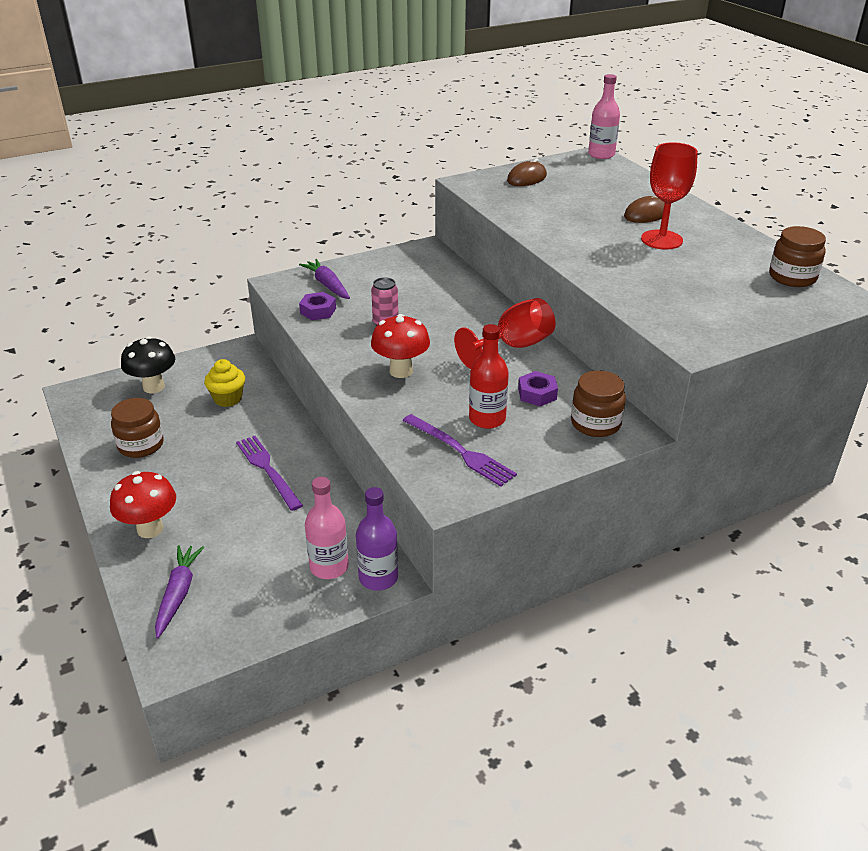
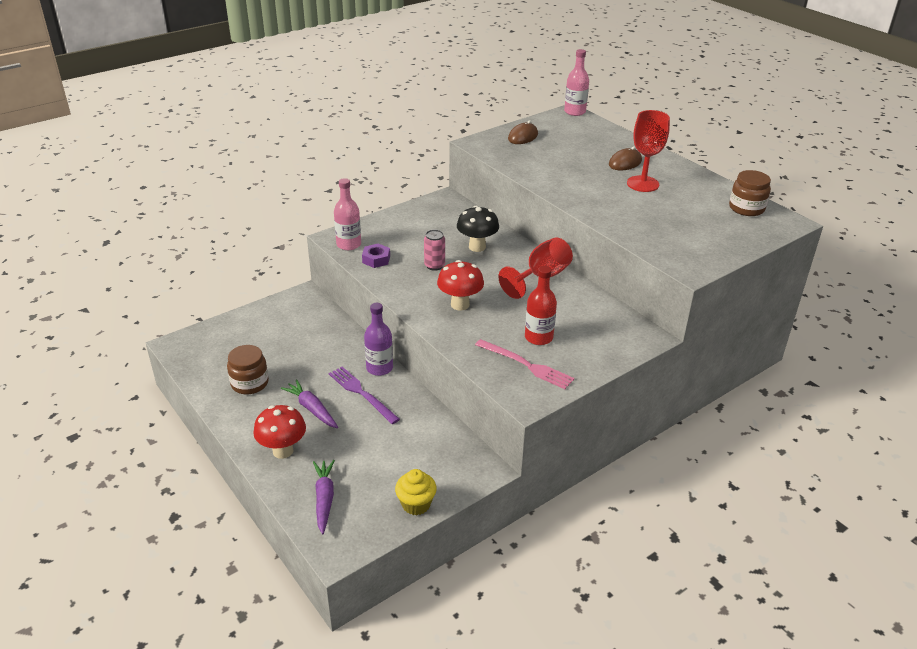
camera: 10 degrees left, 0 degrees up
black mushroom [121,336,175,393] -> black mushroom moved to [457,206,499,252]
yellow cupcake [204,359,245,407] -> yellow cupcake moved to [395,469,437,515]
purple carrot [299,259,350,299] -> purple carrot moved to [281,379,338,428]
pink bottle [305,477,349,579] -> pink bottle moved to [334,178,361,250]
purple bottle [356,487,398,591] -> purple bottle moved to [364,303,393,376]
purple fork [403,414,517,487] -> pink fork [475,339,574,389]
purple nut [518,371,558,406] -> none
brown jar [571,370,626,437] -> none

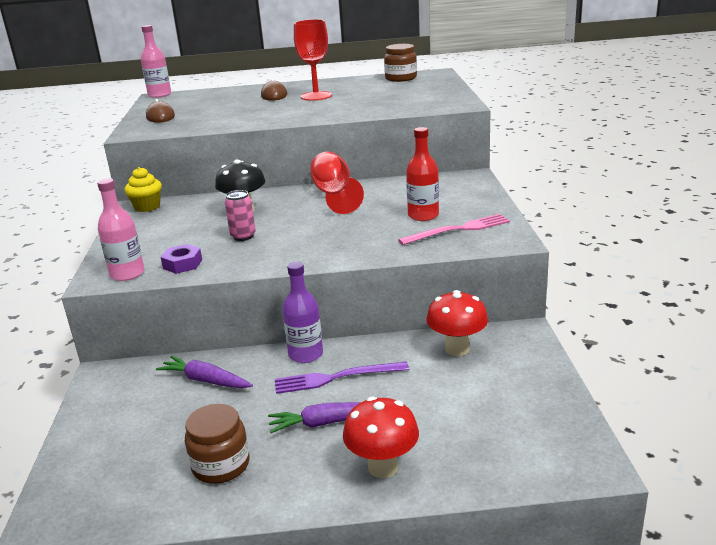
camera: 55 degrees left, 10 degrees down
purple carrot [313,460,335,534] -> purple carrot moved to [156,356,253,388]
yellow cupcake [395,469,437,515] -> yellow cupcake moved to [124,167,162,212]
red mushroom [437,260,484,311] -> red mushroom moved to [426,290,488,356]

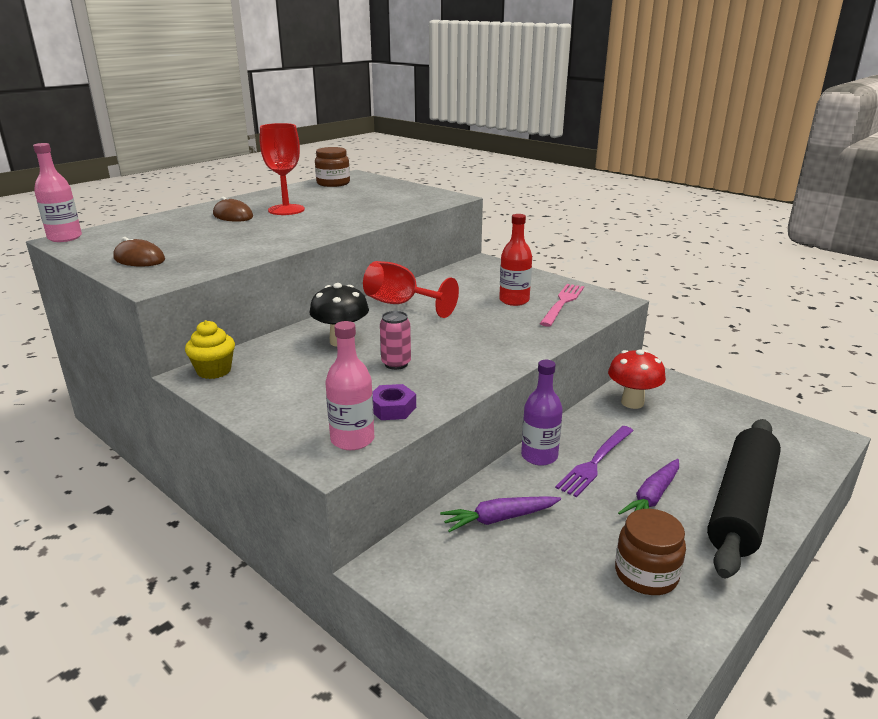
camera: 45 degrees left, 0 degrees up
red mushroom [343,396,419,478] -> black rolling pin [707,419,781,578]

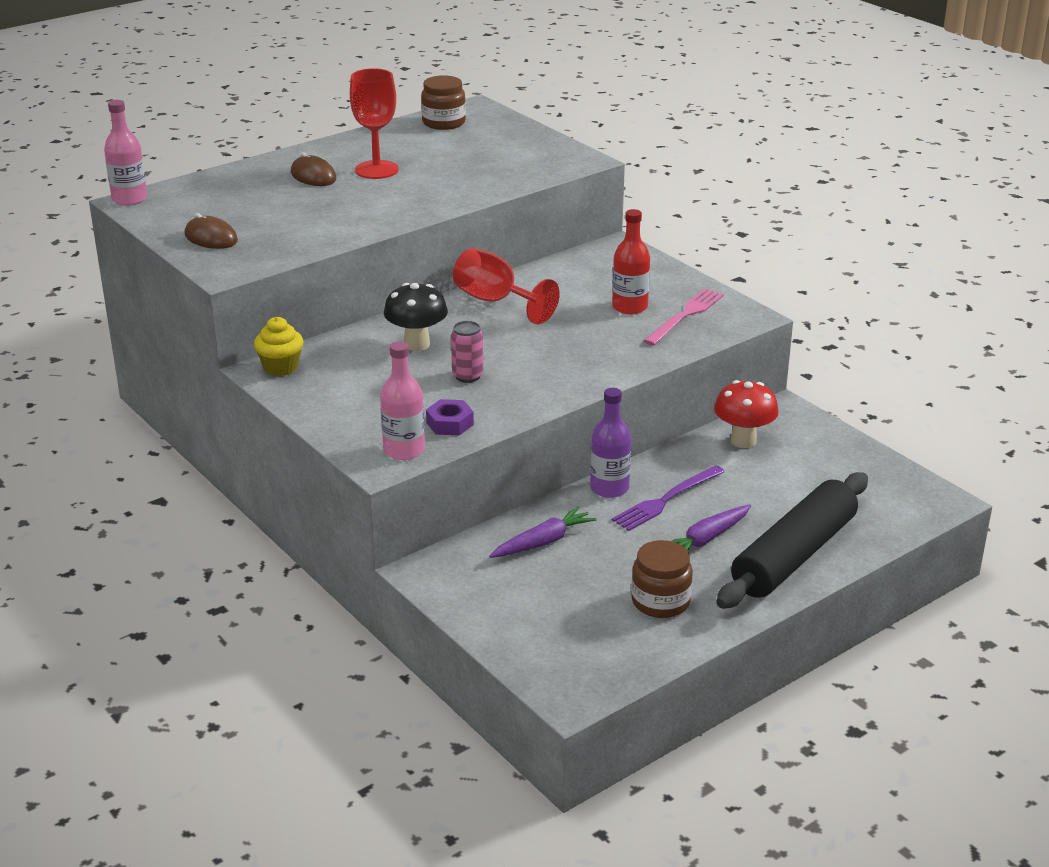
camera: 10 degrees right, 5 degrees up
purple carrot [440,496,561,532] -> purple carrot turned 150 degrees clockwise [490,506,596,558]

